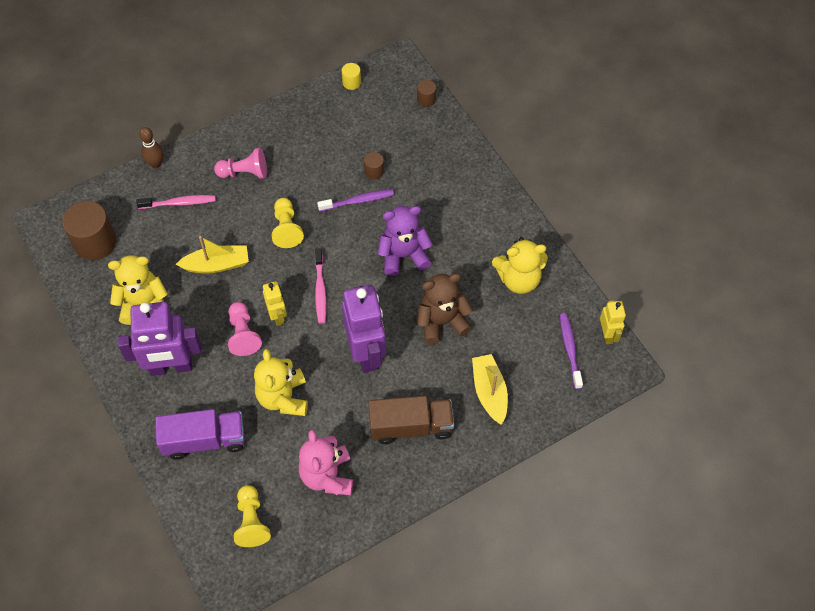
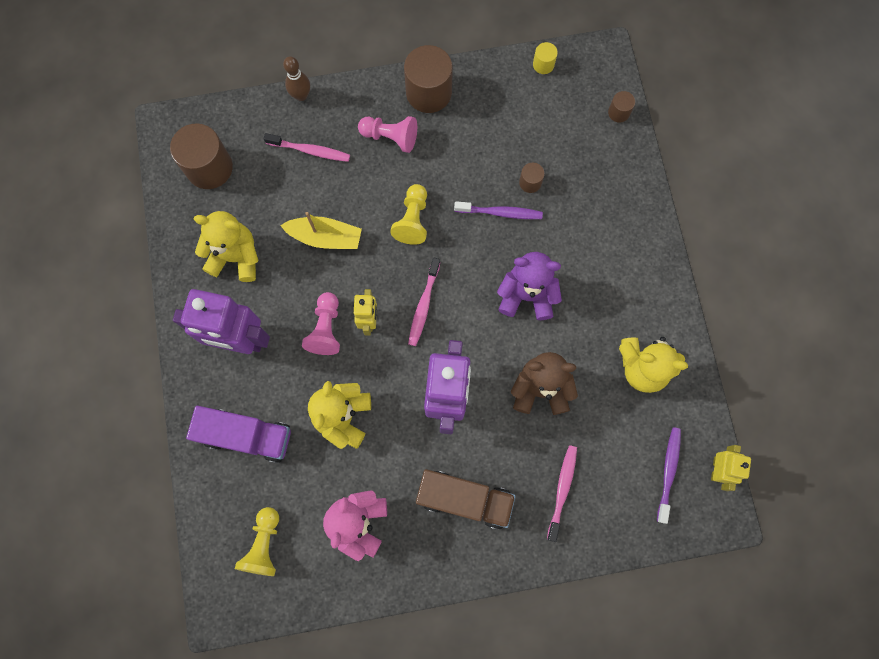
camera: 20 degrees right, 15 degrees up
yellow boat [472,354,508,425] -> pink toothbrush [547,445,577,542]
none -> brown cylinder [404,45,453,113]

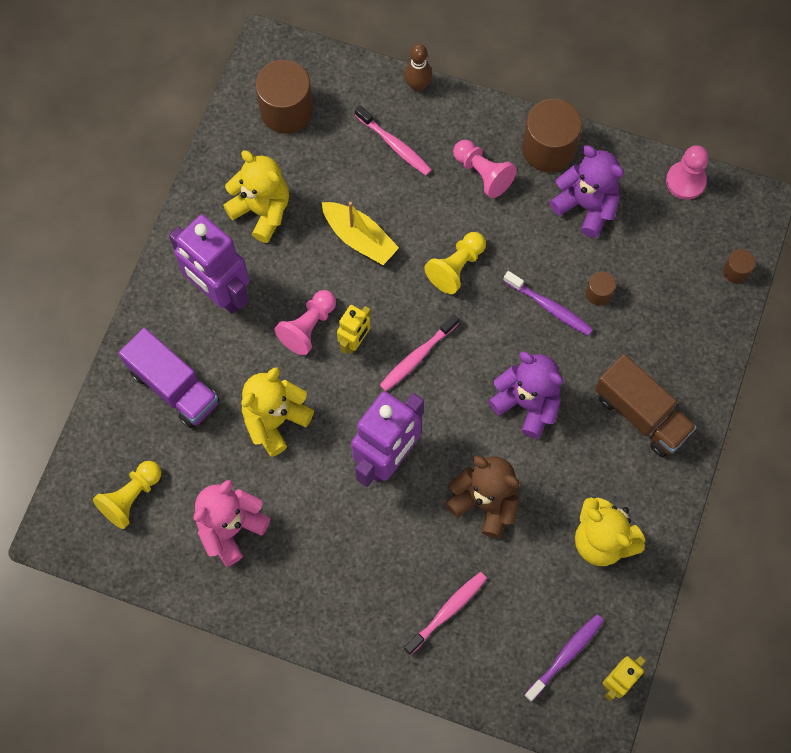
camera: 30 degrees right, 5 degrees down
brown truck [416,469,516,529] -> brown truck moved to [595,354,697,457]
yellow cylinder [533,42,558,74] -> pink pawn [666,145,709,200]
none -> purple teddy bear [549,145,624,238]

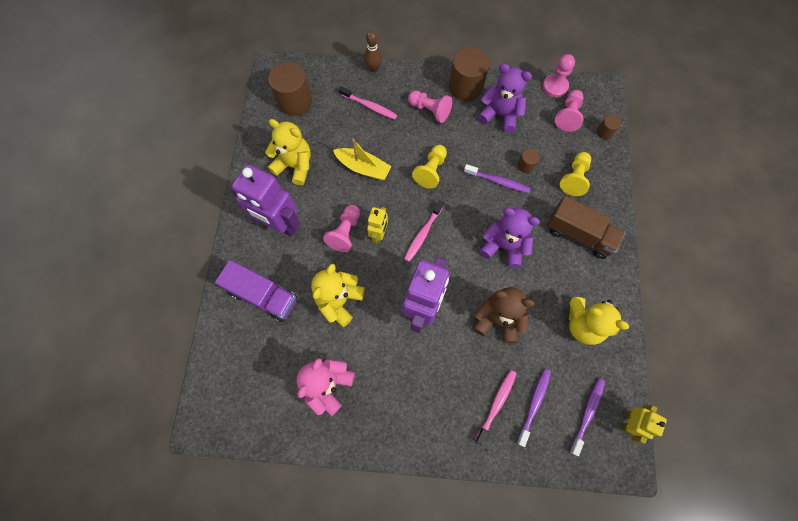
camera: 15 degrees left, 0 degrees up
yellow pawn [93,461,161,529] -> yellow pawn moved to [560,152,591,196]
none -> purple toothbrush [517,368,551,447]
none -> pink pawn [555,90,583,132]

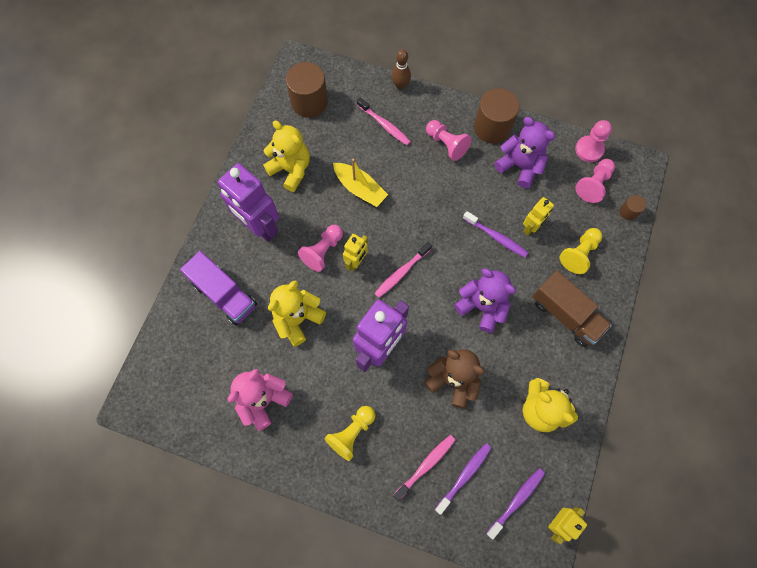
camera: 15 degrees right, 0 degrees up
yellow pawn [412,145,447,189] -> yellow pawn moved to [324,406,375,461]
brown cylinder [518,149,540,173] -> yellow robot [523,197,554,236]

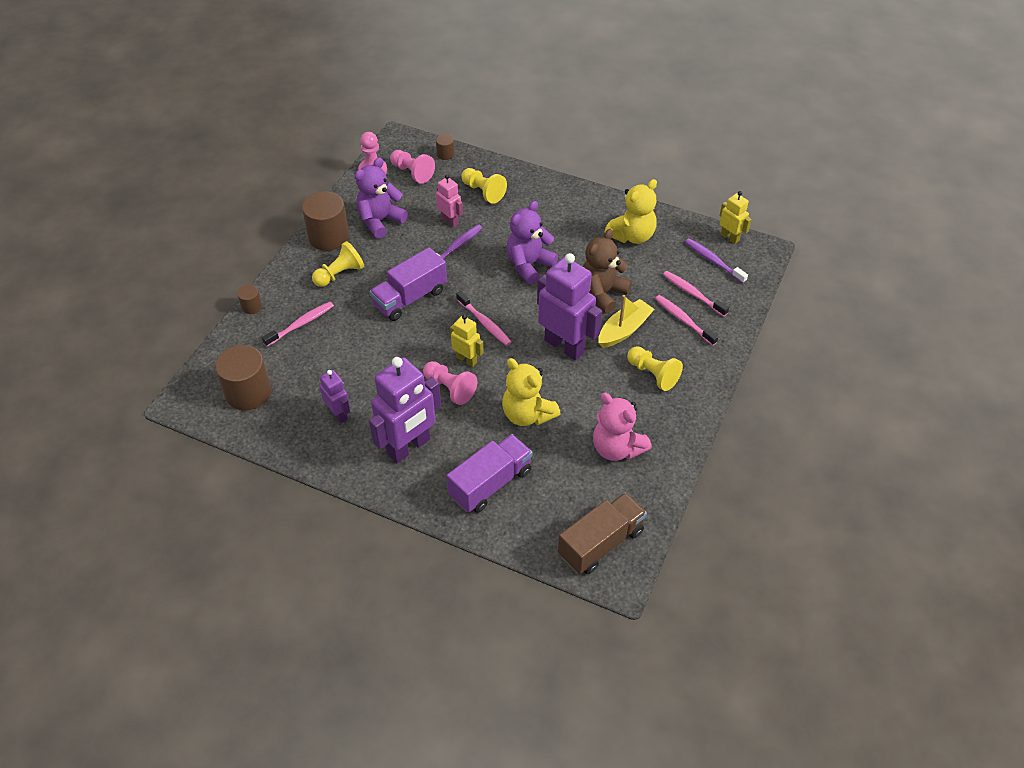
camera: 85 degrees left, 20 degrees down
yellow teddy bear [263,120,310,192] -> purple robot [320,370,350,423]
yellow boat [333,159,388,207] -> yellow boat moved to [598,295,654,348]
brown bowling pin [391,49,411,90] -> brown cylinder [237,285,262,314]
pink pawn [426,120,471,161] -> yellow pawn [312,241,364,287]
purple toothbrush [435,443,492,515] -> pink toothbrush [663,271,729,317]
yellow robot [523,197,554,236] -> pink robot [436,174,463,227]
brown truck [533,271,612,347] -> brown truck moved to [558,493,647,574]
none -> purple truck [370,247,447,321]

